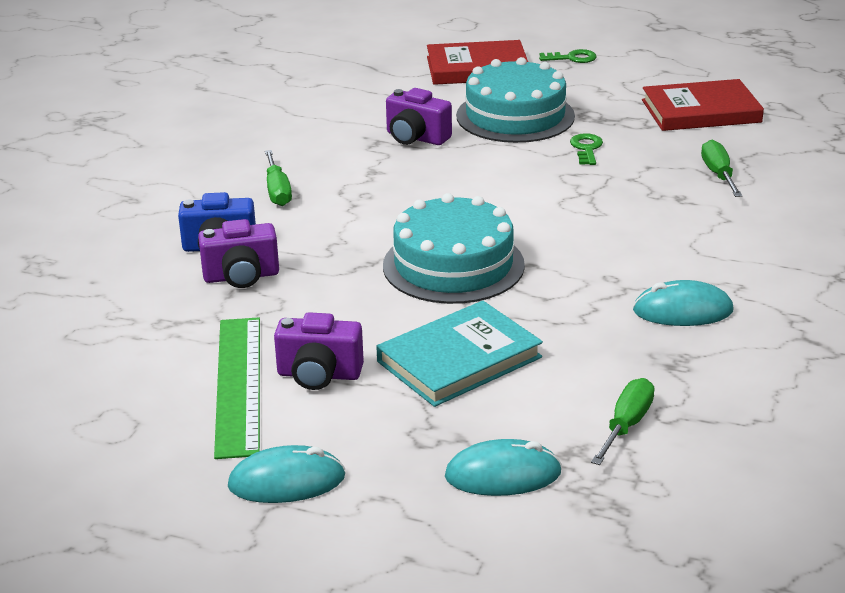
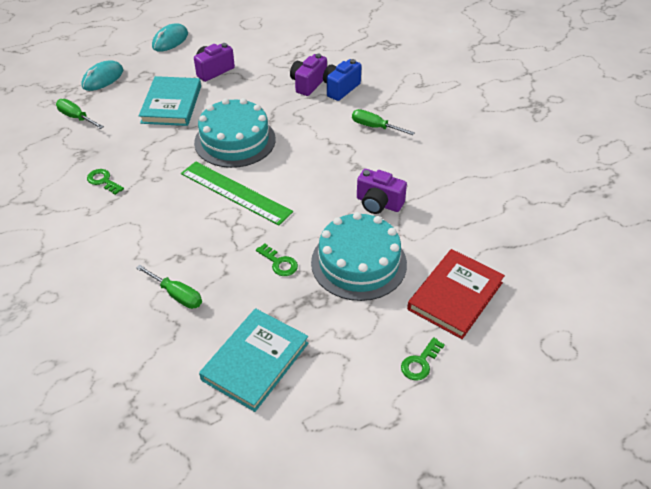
camera: 130 degrees right, 15 degrees up
green ruler [214,317,260,459] -> green ruler moved to [181,161,293,225]
purple camera [386,88,452,145] -> purple camera turned 135 degrees counterclockwise [357,169,407,214]
green screwdriver [591,378,655,465] -> green screwdriver turned 150 degrees clockwise [56,99,104,129]
turquoise mouse [633,280,733,326] -> green key [87,169,124,195]
red book [642,79,764,131] -> turquoise book [199,308,308,412]

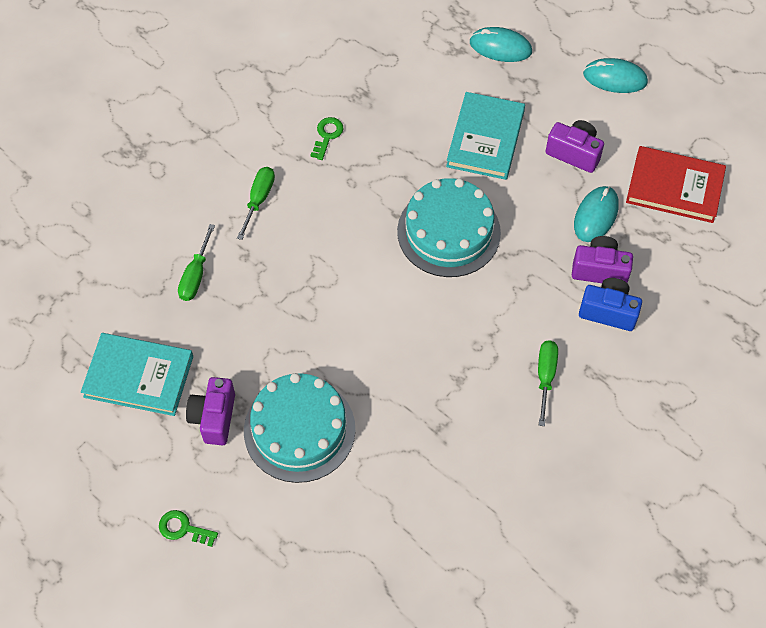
camera: 70 degrees right, 15 degrees up
green screwdriver [56,99,104,129] -> green screwdriver moved to [237,167,275,240]
turquoise book [139,76,201,126] -> turquoise book turned 60 degrees counterclockwise [446,92,525,180]
green ruler [181,161,293,225] -> none
green key [256,243,298,276] -> none
purple camera [357,169,407,214] -> purple camera moved to [186,377,235,445]
red book [407,249,505,339] -> red book moved to [626,146,726,223]
none -> turquoise mouse [574,186,619,242]

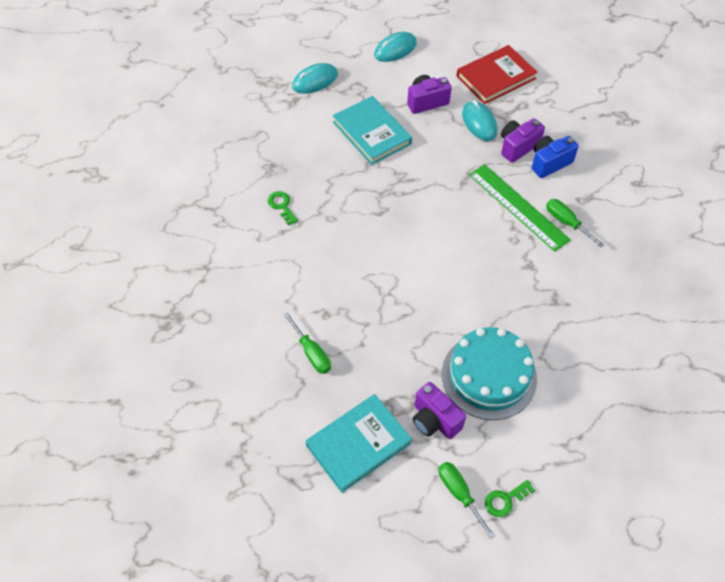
camera: 50 degrees left, 5 degrees down
green screwdriver [237,167,275,240] -> green screwdriver moved to [439,462,495,539]
turquoise cake [397,178,501,277] -> none
none -> green ruler [469,164,570,252]

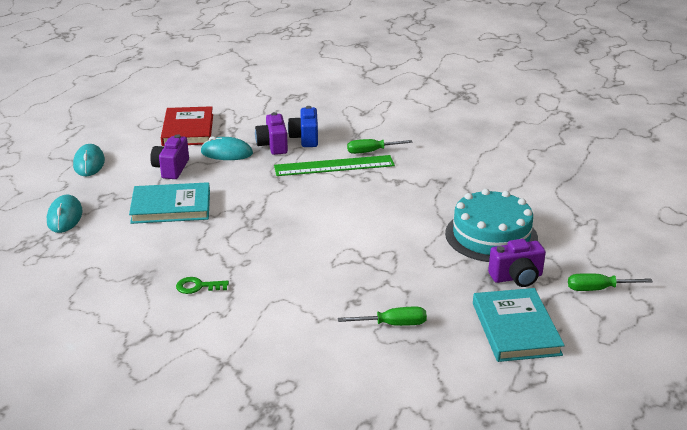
camera: 60 degrees left, 25 degrees down
green key [485,480,535,517] -> none

